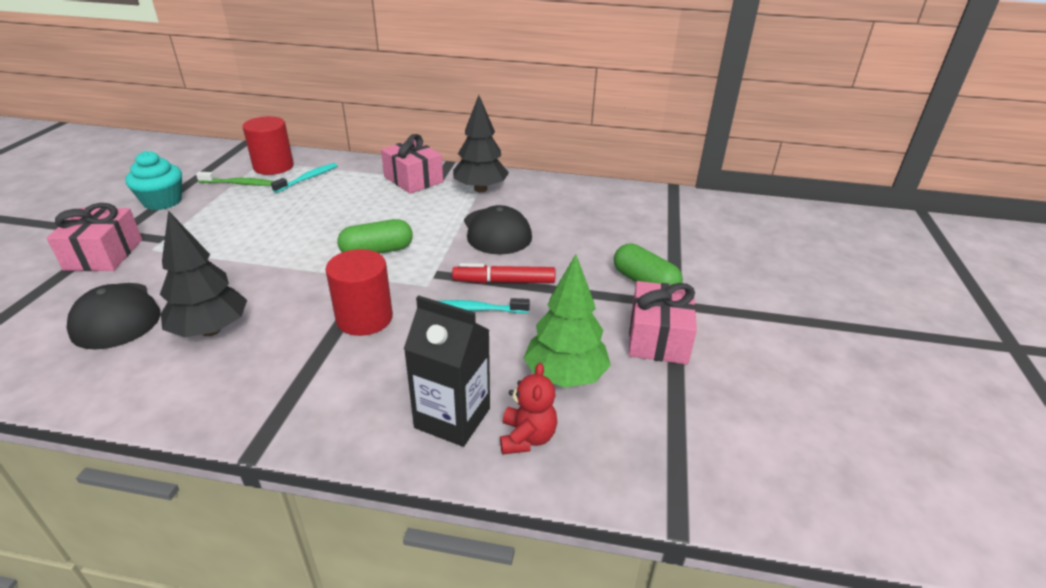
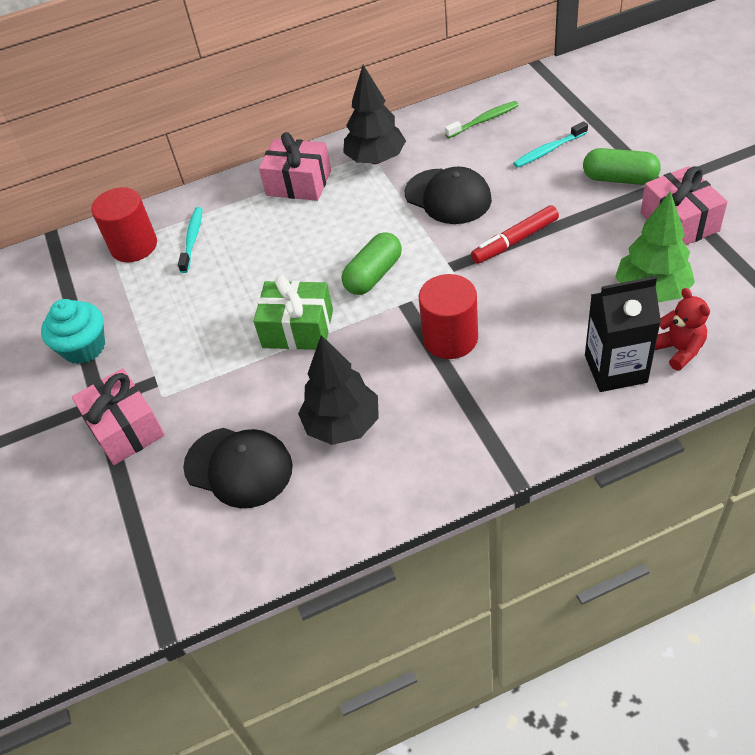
camera: 25 degrees left, 15 degrees up
green toothbrush [196,172,274,186] -> green toothbrush moved to [445,101,519,138]
turquoise toothbrush [439,298,530,313] -> turquoise toothbrush moved to [513,121,588,168]
none -> green gift [254,275,333,350]

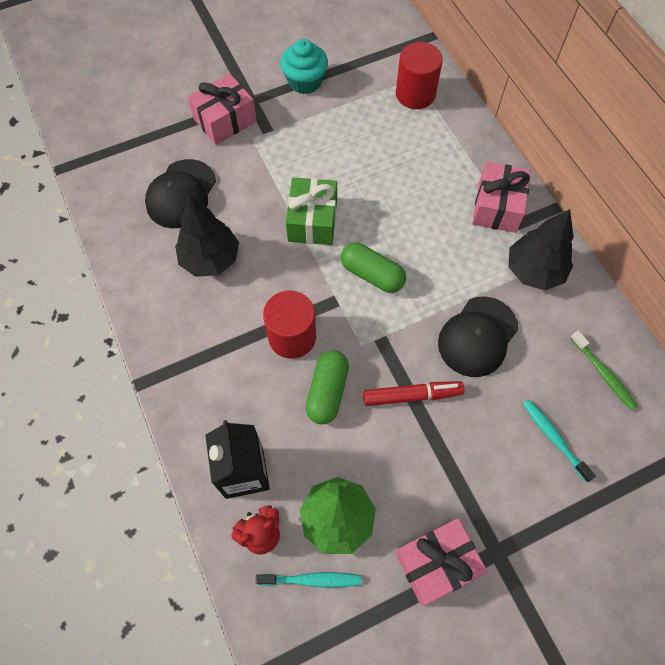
camera: 80 degrees right, 15 degrees up
turquoise toothbrush [178,207,202,273] -> turquoise toothbrush moved to [256,572,362,588]
red marker [471,205,559,264] -> red marker turned 120 degrees clockwise [363,381,465,406]
green capsule [583,148,661,185] -> green capsule moved to [306,350,349,424]

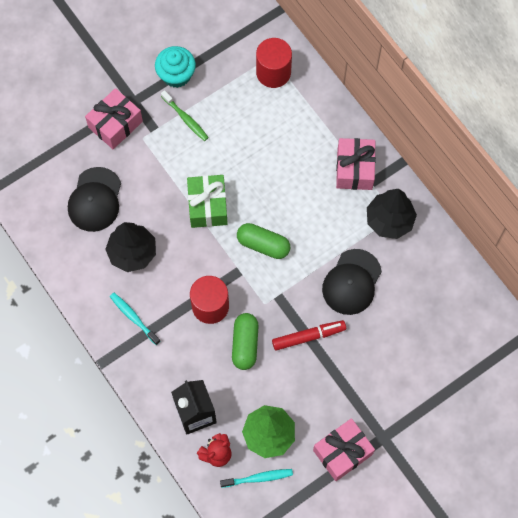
camera: 10 degrees left, 5 degrees up
turquoise toothbrush [523,399,596,482] -> turquoise toothbrush moved to [110,293,160,345]
green toothbrush [570,330,638,411] -> green toothbrush moved to [161,90,209,141]

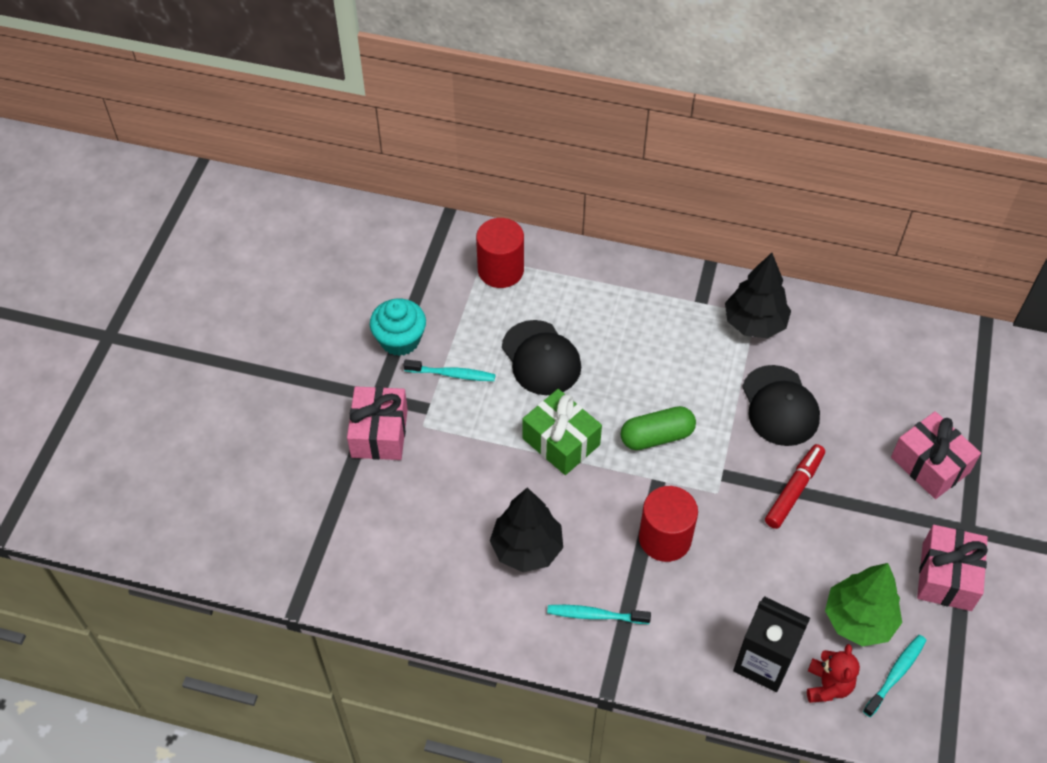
camera: 40 degrees left, 15 degrees down
black cap [68,167,121,232] -> black cap moved to [502,320,581,395]
green toothbrush [161,90,209,141] -> turquoise toothbrush [403,359,496,381]
green capsule [232,313,259,370] -> none
pink gift [336,138,376,190] -> pink gift moved to [891,411,981,499]

